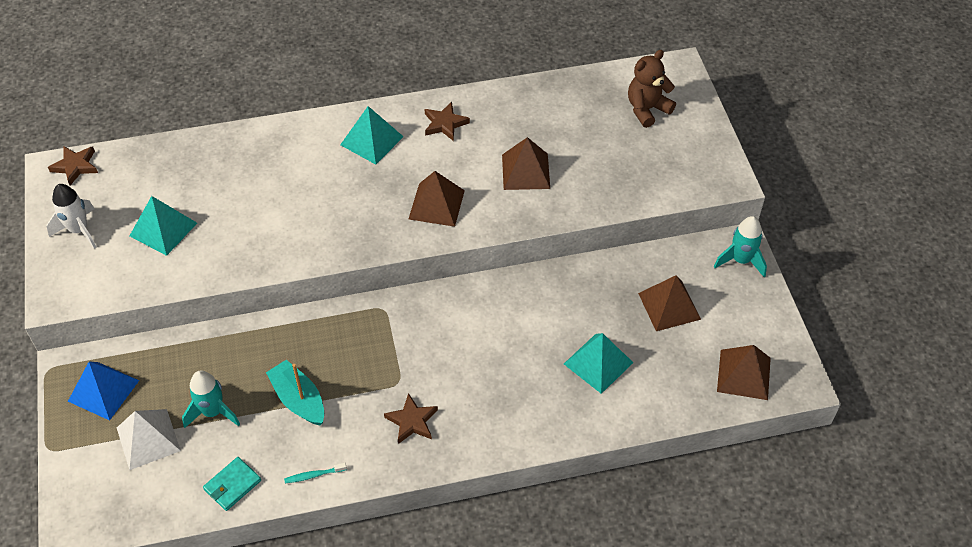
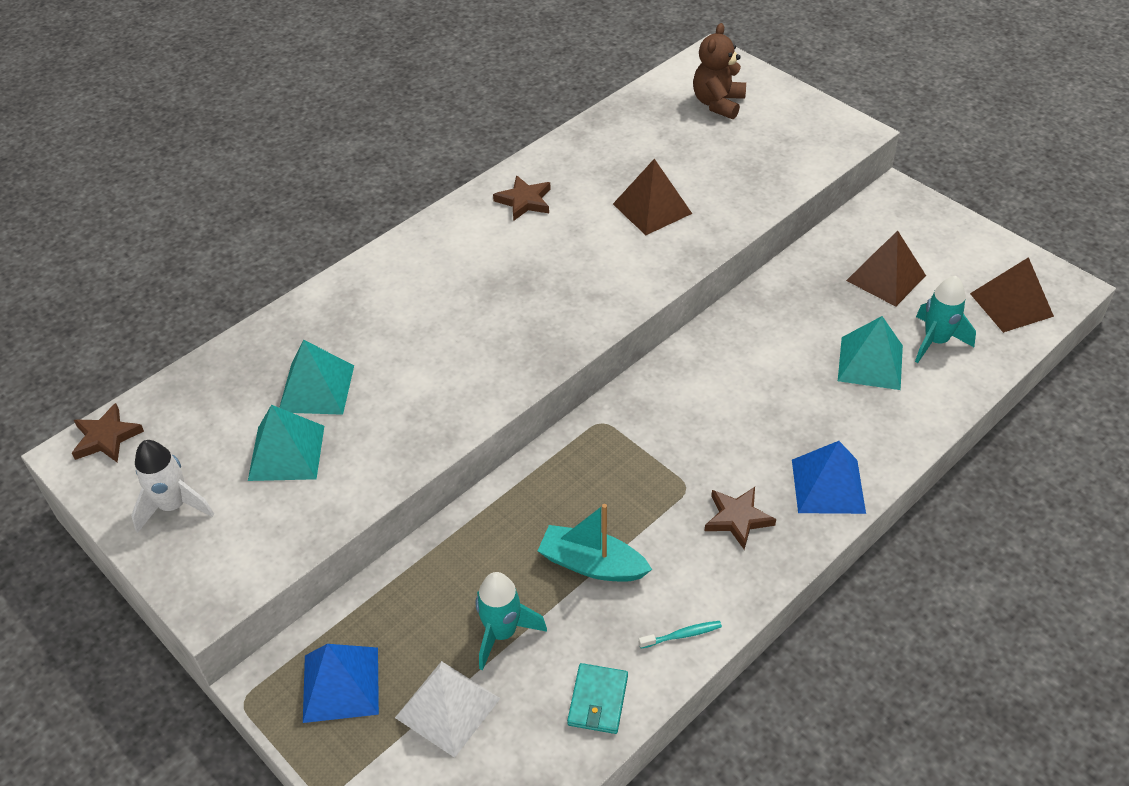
camera: 30 degrees left, 5 degrees down
turquoise toothbrush [284,463,347,483] -> turquoise toothbrush turned 150 degrees counterclockwise [639,621,722,648]
turquoise pyramid [340,106,404,165] -> turquoise pyramid moved to [279,340,354,415]
brown pyramid [409,171,465,227] -> none
turquoise rocket [714,216,767,277] -> turquoise rocket moved to [915,276,976,363]
none -> blue pyramid [792,441,866,514]

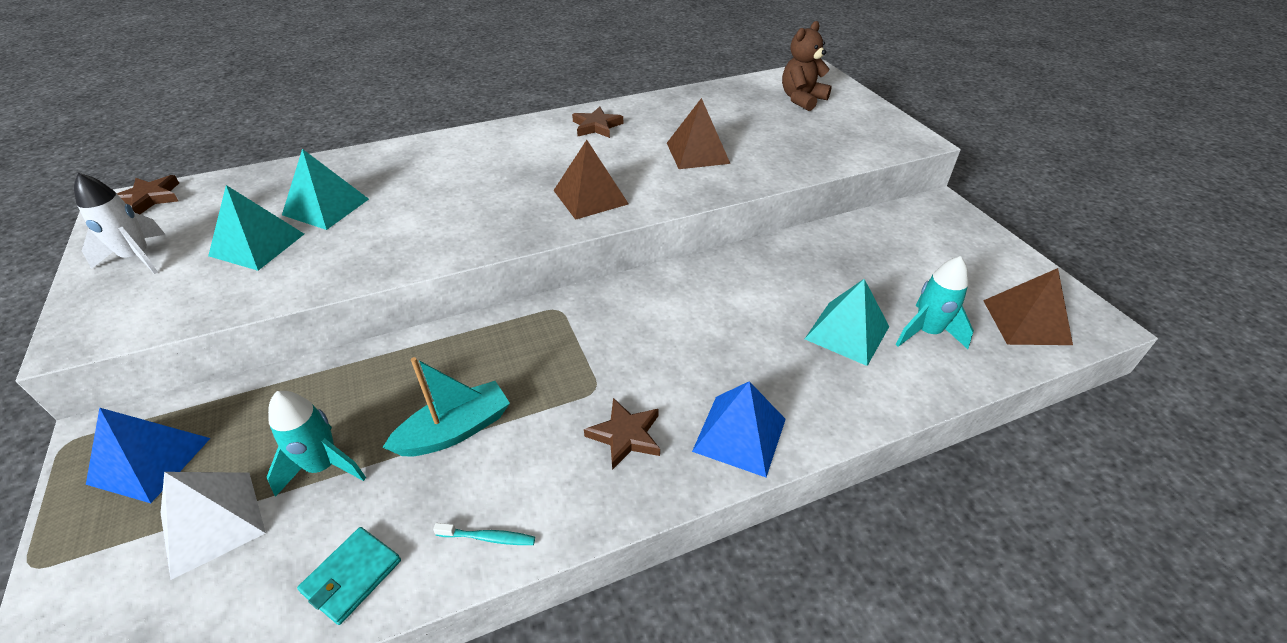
camera: 20 degrees right, 5 degrees down
turquoise boat [538,504,652,582] -> turquoise boat turned 105 degrees clockwise [382,357,510,456]
brown pyramid [846,231,926,307] -> brown pyramid moved to [553,140,629,220]

